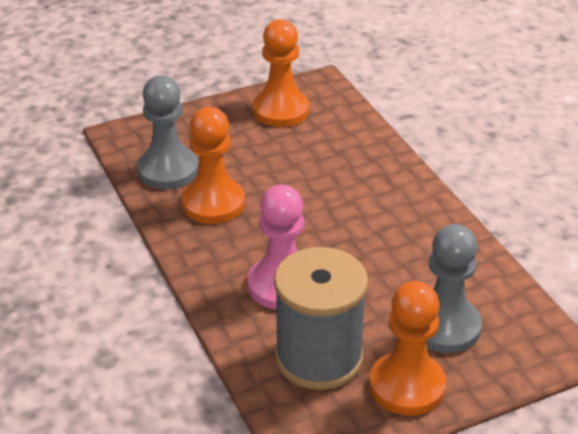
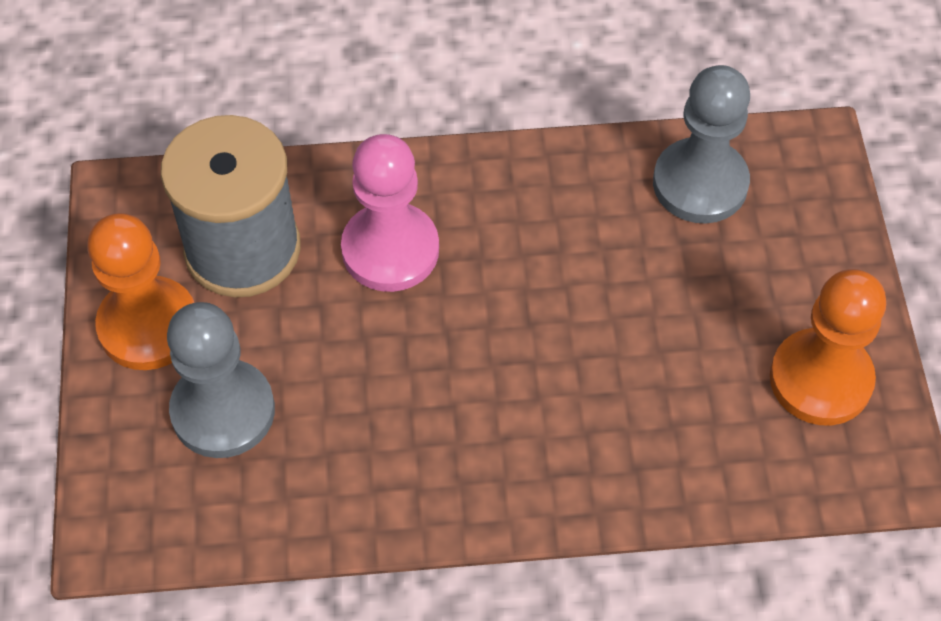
camera: 110 degrees right, 20 degrees up
orange pawn [181,107,245,224] -> none

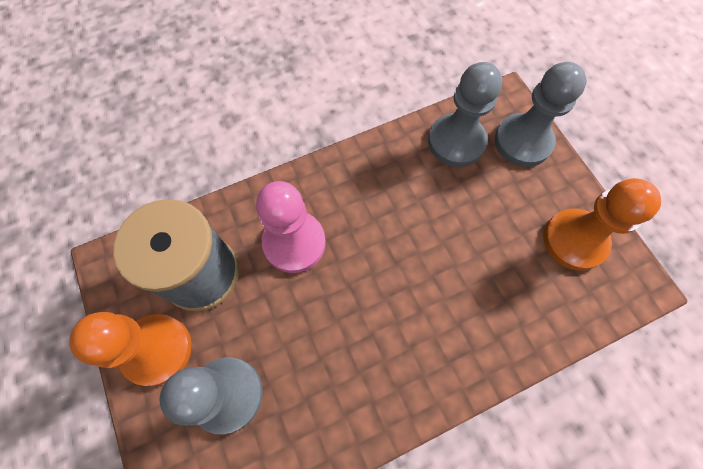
camera: 20 degrees left, 10 degrees up
none -> grey pawn [495,62,587,167]

